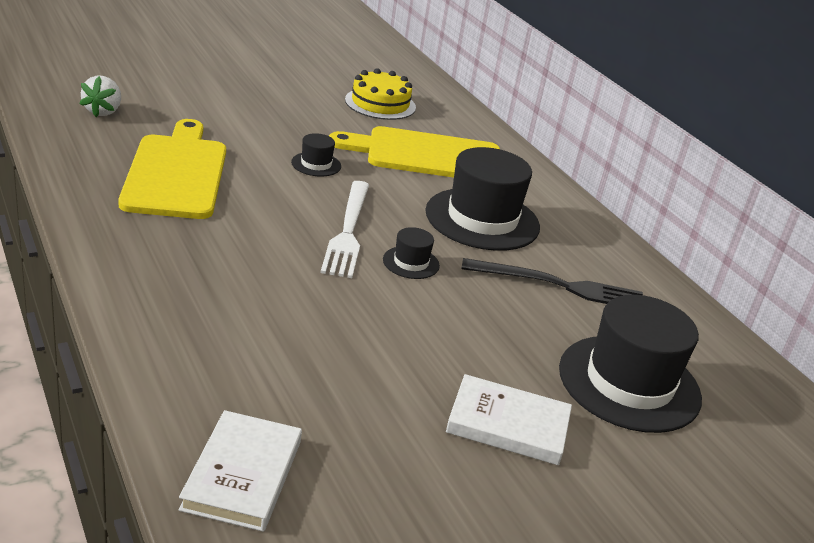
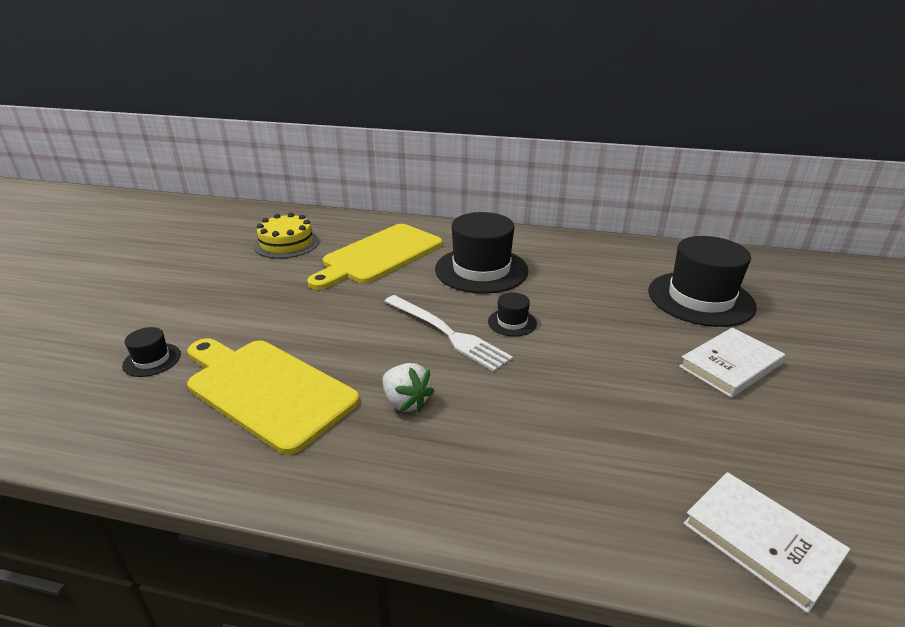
camera: 45 degrees left, 0 degrees up
white strawberry [79,76,121,117] -> white strawberry moved to [382,363,434,412]
black hat [291,133,341,177] -> black hat moved to [122,327,181,377]
black fork [461,258,643,304] -> none

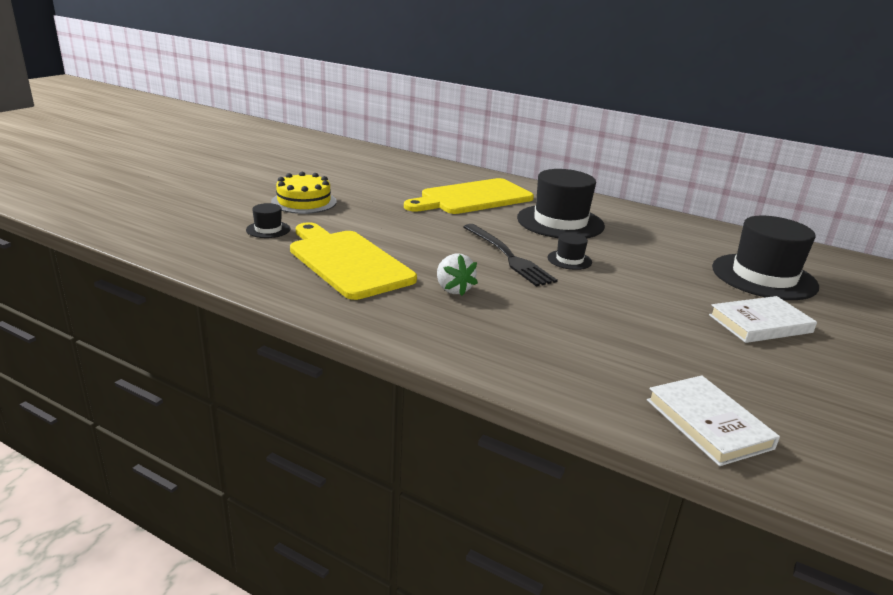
camera: 15 degrees right, 5 degrees down
yellow cake [254,213,319,259] -> yellow cake moved to [271,172,336,214]
white fork [384,295,513,372] -> black fork [463,224,558,287]

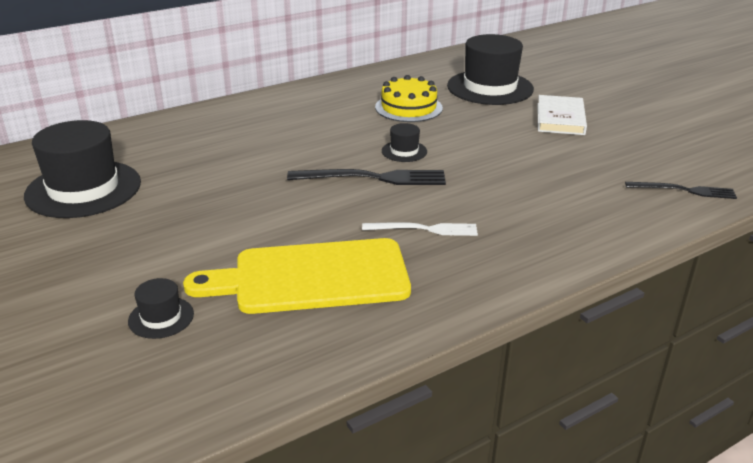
camera: 60 degrees left, 5 degrees up
yellow cake [271,172,336,214] -> yellow cake moved to [375,75,443,122]
yellow cutting board [404,178,534,214] -> none
white strawberry [437,253,478,296] -> white fork [362,222,478,236]
black hat [517,169,605,238] -> black hat moved to [24,120,141,218]
white book [647,375,780,466] -> black fork [625,182,737,199]

